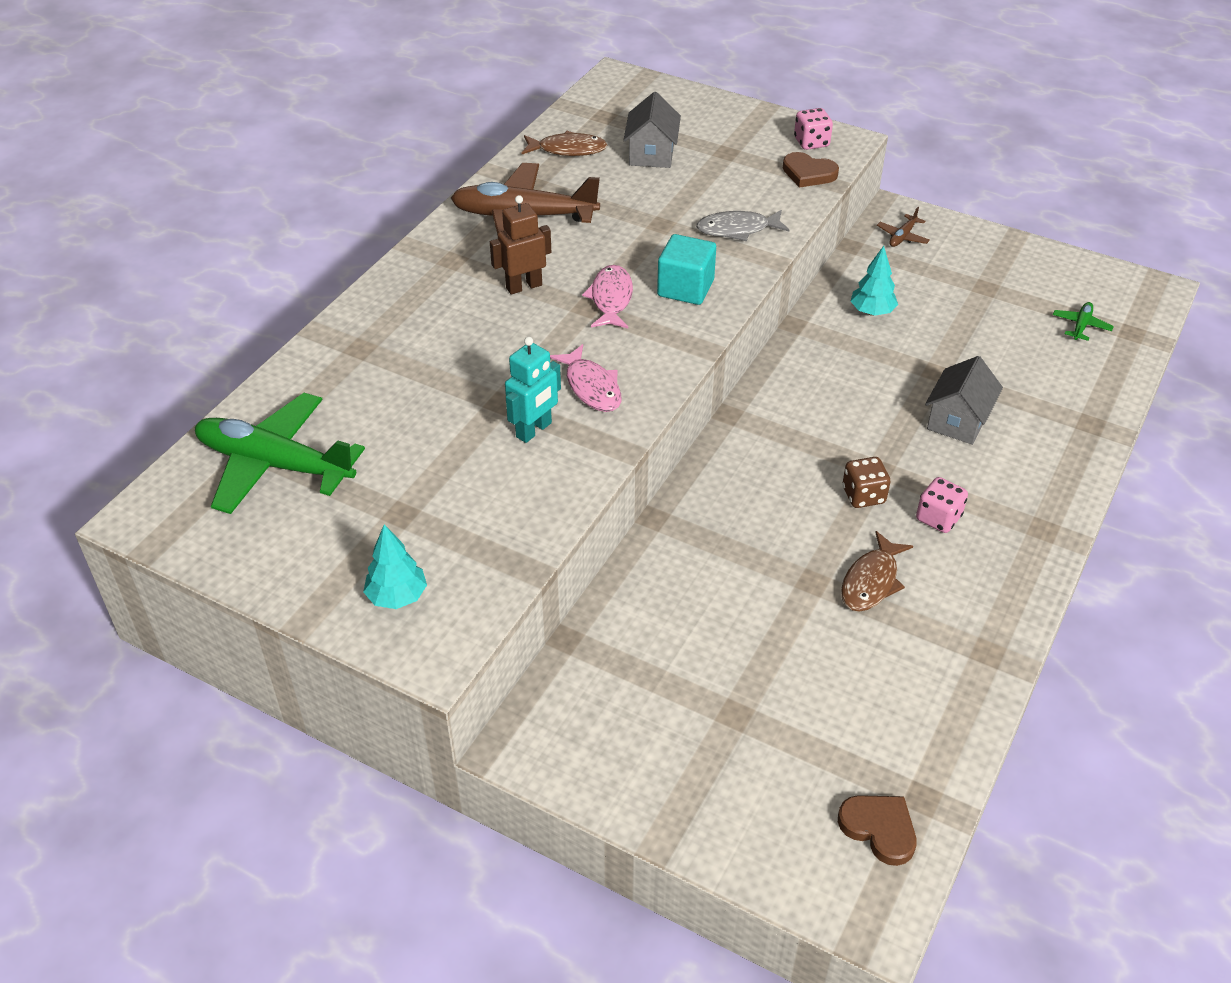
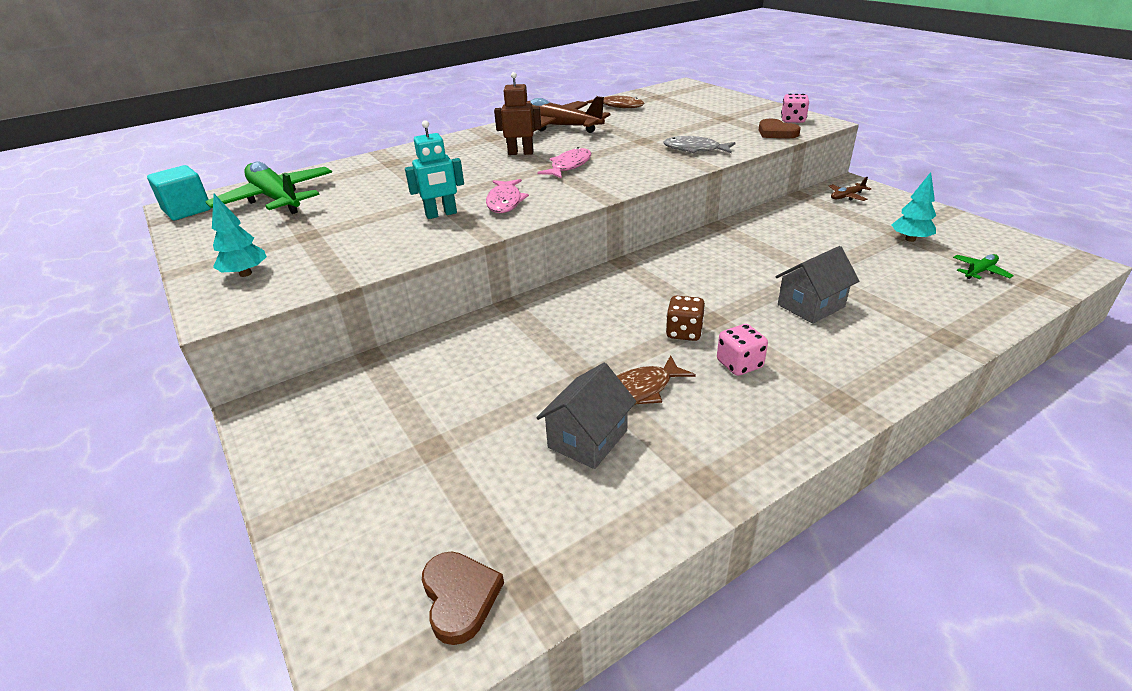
camera: 30 degrees right, 10 degrees down
grey house [623,92,681,168] -> grey house moved to [536,363,636,469]
turquoise cube [657,234,716,305] -> turquoise cube moved to [147,165,211,220]
turquoise tree [850,246,898,316] -> turquoise tree moved to [892,172,936,242]

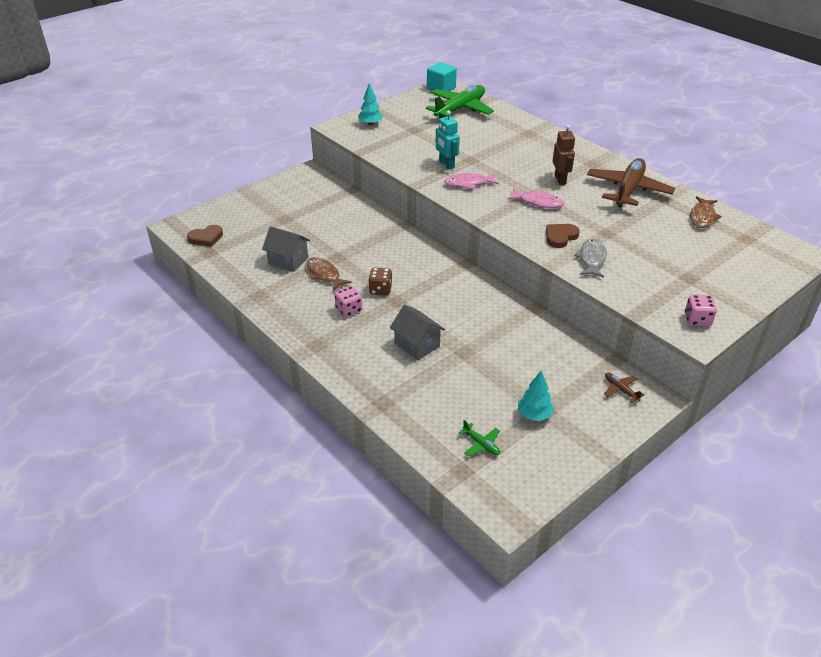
camera: 80 degrees right, 5 degrees up
brown heart [759,118,801,138] -> brown heart moved to [546,224,580,248]

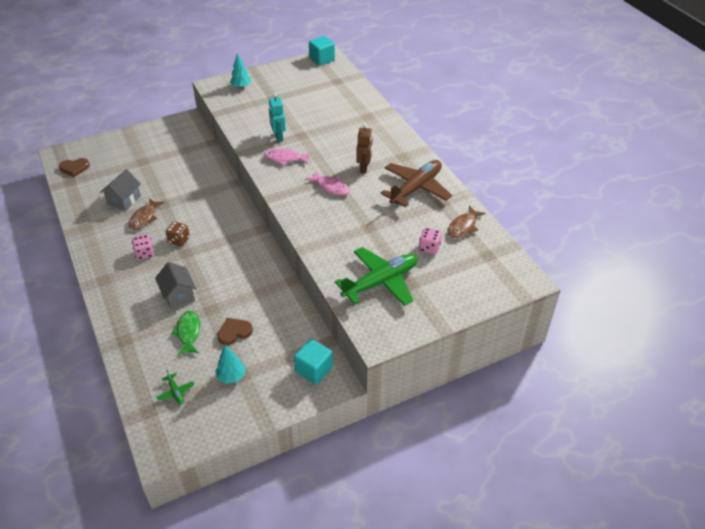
camera: 15 degrees right, 5 degrees up
grey house [262,226,310,272] -> grey house turned 75 degrees clockwise [100,169,141,211]
brown fish [306,257,352,291] -> brown fish turned 135 degrees counterclockwise [128,198,164,230]
green plane [426,85,494,119] -> green plane moved to [335,247,417,306]
brown heart [546,224,580,248] -> brown heart moved to [217,318,253,345]
grey fish [574,239,607,278] -> none
brown plane [604,373,645,403] -> turquoise cube [294,339,333,385]
pink dice [685,295,717,326] -> pink dice moved to [419,228,442,255]
none -> green fish [171,311,200,356]

